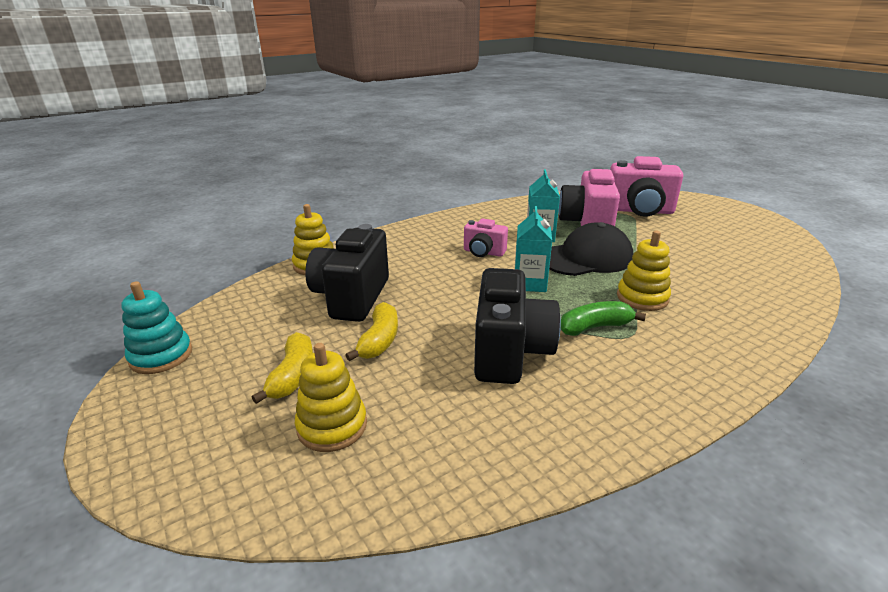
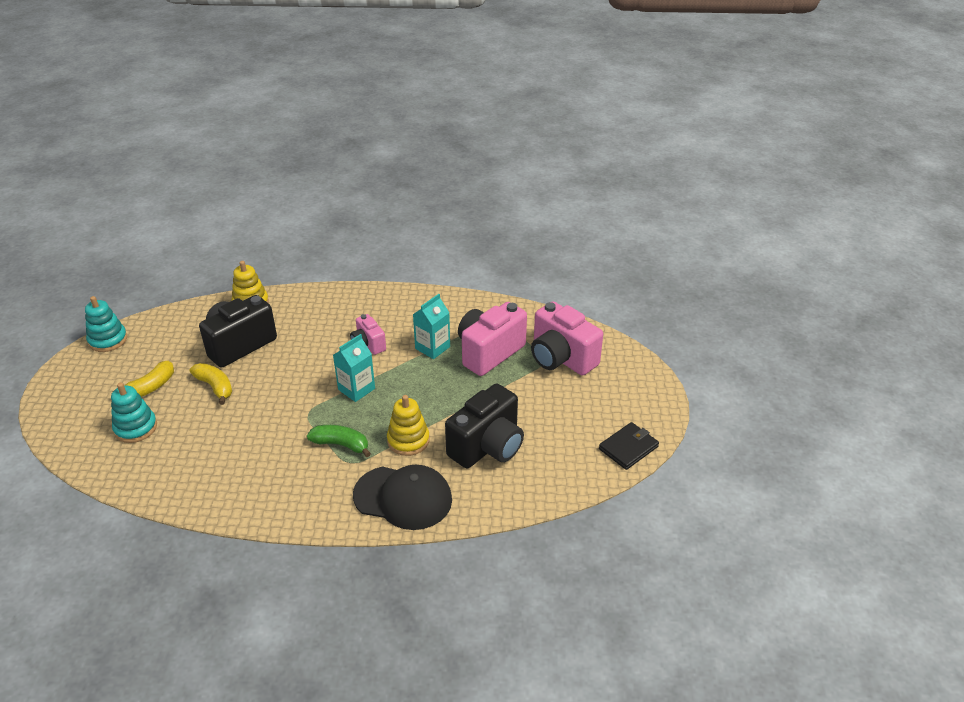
camera: 35 degrees right, 10 degrees up
yellow stacking toy [295,343,367,452] -> turquoise stacking toy [111,383,157,443]
yellow banana [345,302,398,361] -> yellow banana turned 90 degrees counterclockwise [190,363,232,405]
black camera [474,268,561,384] -> black camera moved to [445,383,524,469]
black cap [549,222,633,276] -> black cap moved to [353,465,452,530]
none -> black wallet [599,422,659,470]

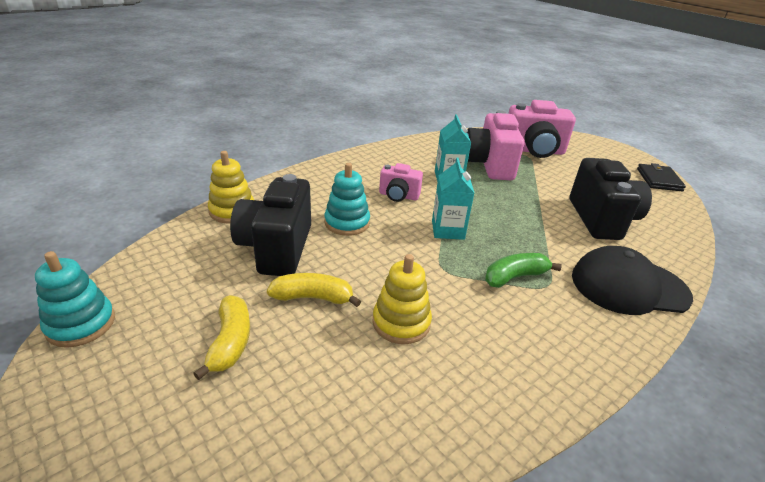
camera: 45 degrees left, 5 degrees down
turquoise stacking toy [111,383,157,443] -> turquoise stacking toy moved to [324,163,370,236]
black cap [353,465,452,530] -> black cap turned 150 degrees counterclockwise [572,246,693,315]
yellow stacking toy [387,395,429,456] -> yellow stacking toy moved to [373,254,432,344]

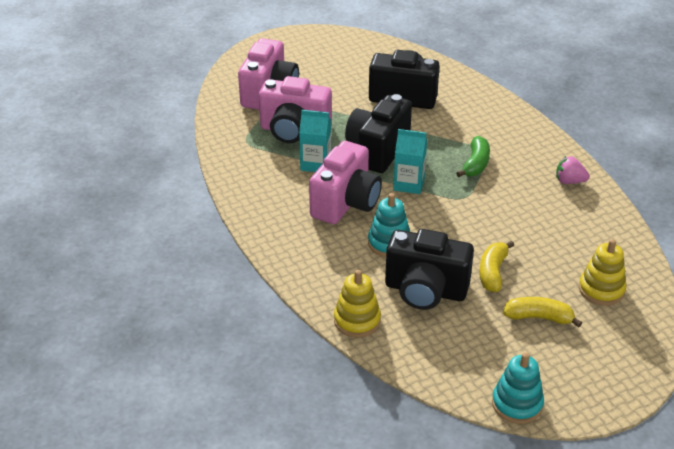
camera: 75 degrees left, 5 degrees up
yellow stacking toy [373,254,432,344] -> yellow stacking toy moved to [579,239,626,306]
pink camera [379,163,423,202] -> pink camera [309,141,382,224], size x1.84
green banana [485,253,562,288] -> green banana turned 150 degrees counterclockwise [456,136,490,177]
black cap [572,246,693,315] -> none
black wallet [637,163,686,191] -> none
none -> black camera [345,94,412,173]
none -> pink strawberry [556,156,590,184]

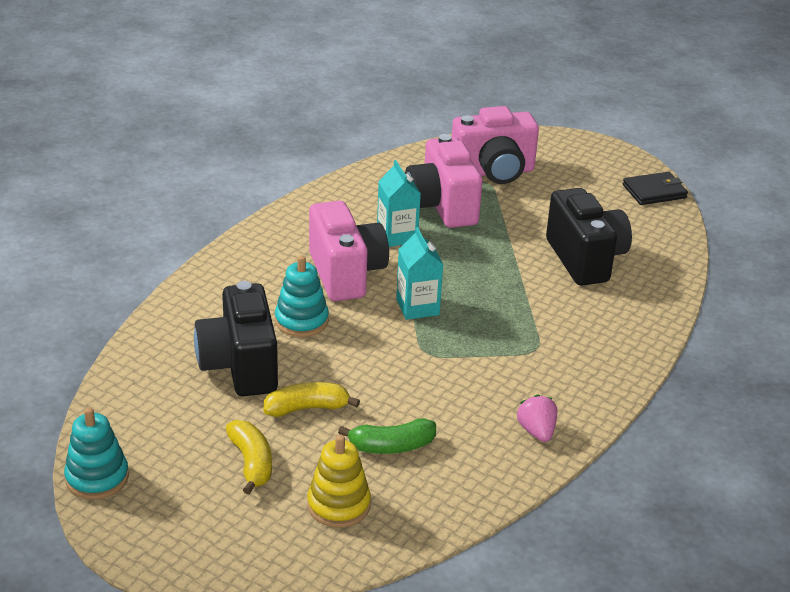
camera: 60 degrees right, 5 degrees down
pink camera [309,141,382,224] -> pink camera turned 105 degrees counterclockwise [309,201,389,301]
yellow stacking toy [334,270,381,338] -> none
black camera [345,94,412,173] -> none
green banana [456,136,490,177] -> green banana moved to [338,418,436,454]
none -> black wallet [623,172,688,205]

